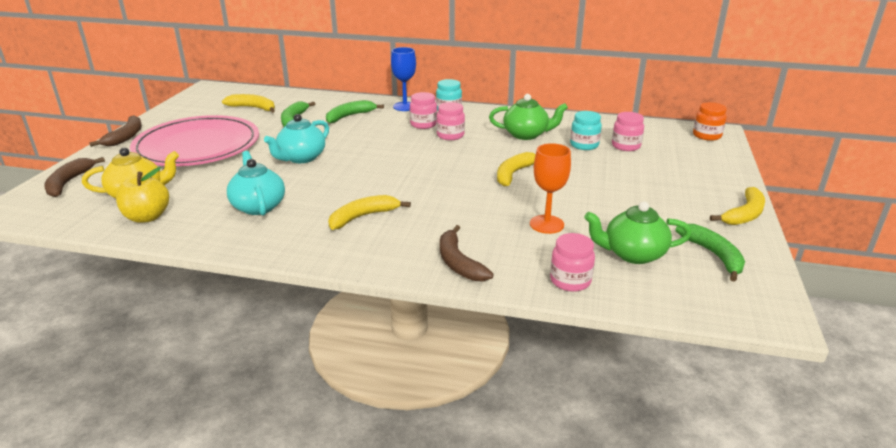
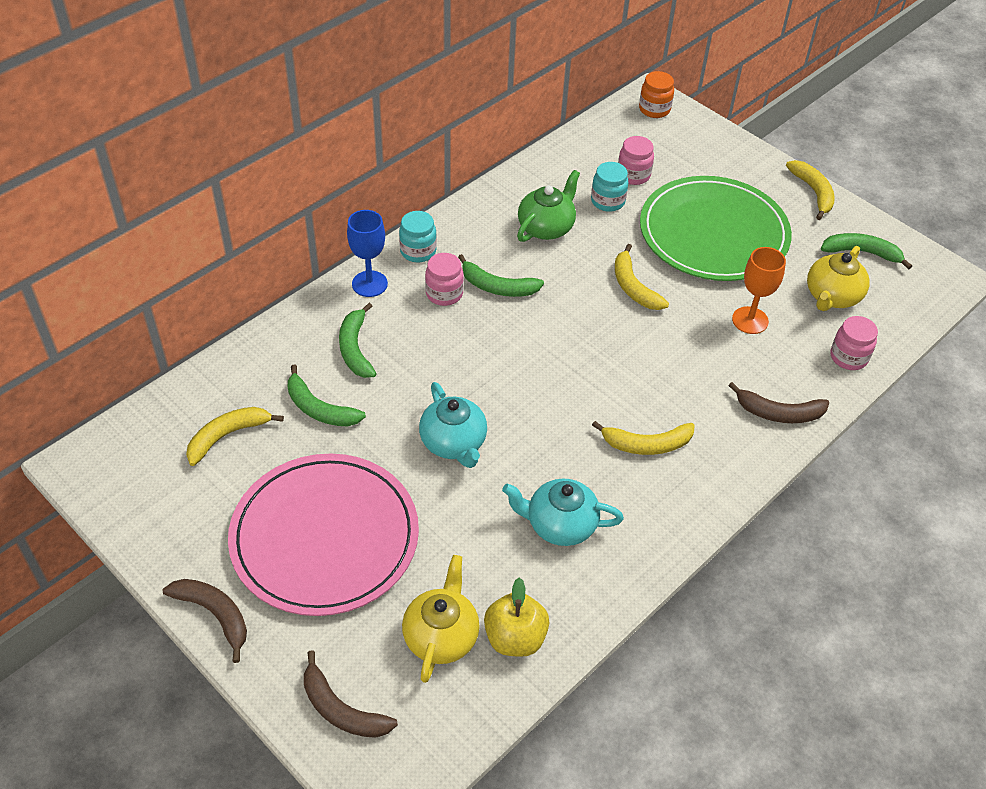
camera: 60 degrees left, 20 degrees up
yellow banana [328,195,411,230] -> yellow banana turned 90 degrees counterclockwise [592,421,695,455]
pink jar [436,102,465,140] -> green banana [458,254,544,297]
green teapot [584,201,692,264] -> yellow teapot [807,246,870,311]
none -> green plate [640,176,792,281]

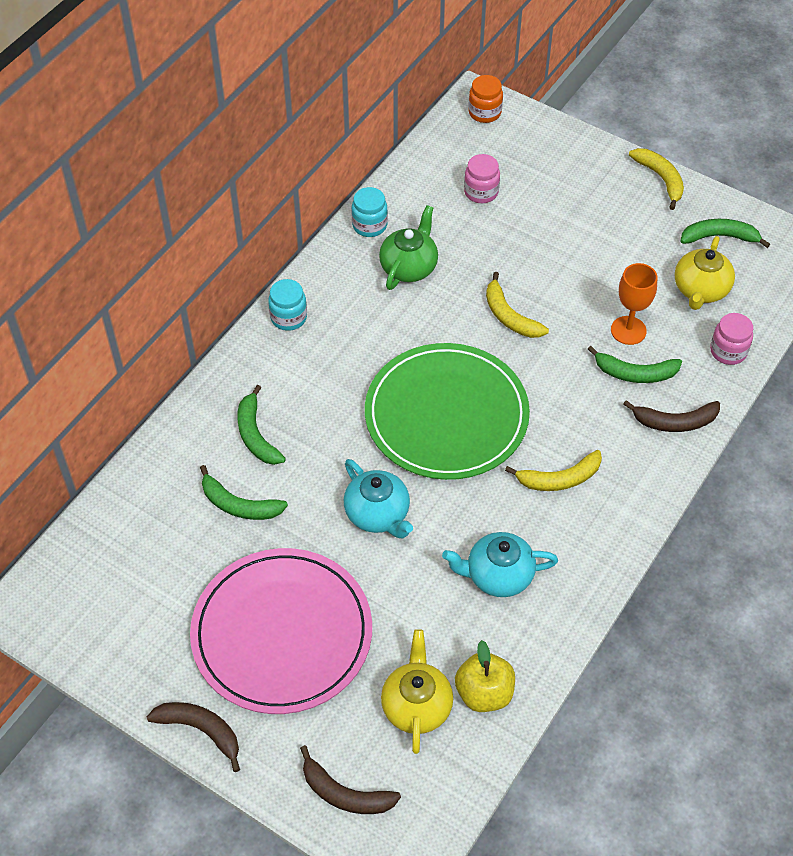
camera: 10 degrees left, 5 degrees up
yellow banana [186,407,284,466] -> none
blue goblet [347,210,388,297] -> none
pink jar [425,253,464,306] -> none
green banana [458,254,544,297] -> green banana moved to [588,346,682,383]
turquoise jar [591,162,628,212] -> turquoise jar moved to [351,187,388,237]
green plate [640,176,792,281] -> green plate moved to [365,343,530,480]

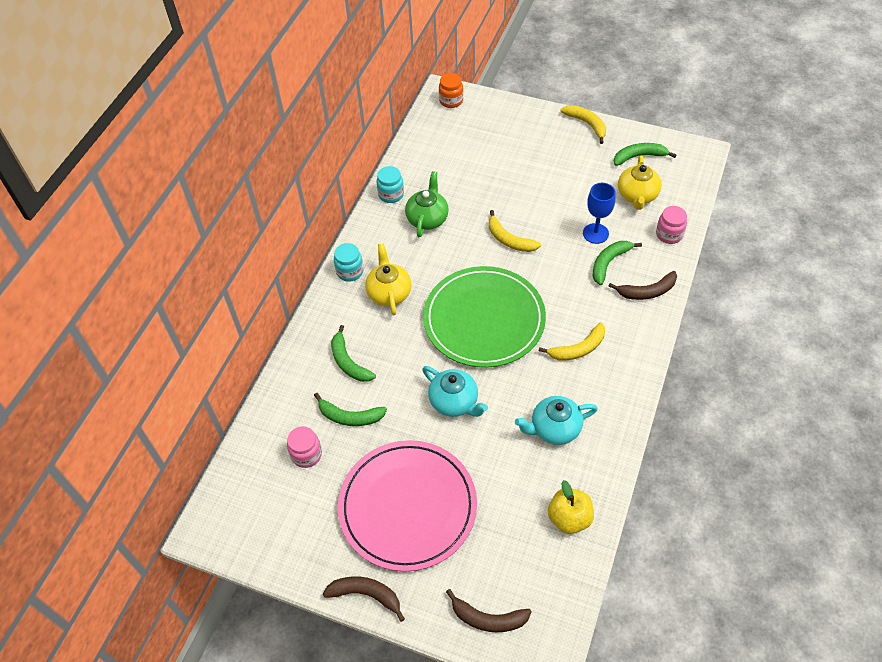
camera: 10 degrees left, 0 degrees up
yellow teapot [381,629,453,754] -> yellow teapot moved to [365,244,411,315]
pink jar [464,154,500,203] -> pink jar moved to [287,426,322,468]
green banana [588,346,682,383] -> green banana turned 135 degrees clockwise [592,241,642,285]
orange goblet [611,263,658,345] -> blue goblet [583,183,616,244]

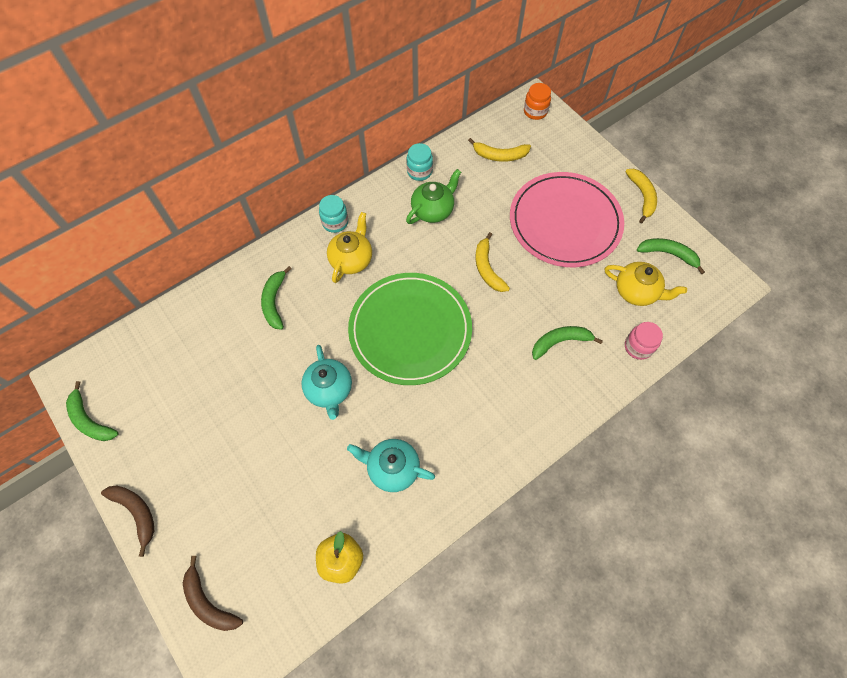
camera: 30 degrees right, 10 degrees up
pink jar [287,426,322,468] -> none
green banana [314,393,387,426] -> green banana moved to [66,381,119,441]
pink plate [338,440,477,572] -> pink plate moved to [510,172,624,268]
yellow banana [539,322,605,361] -> yellow banana moved to [468,138,531,162]
blue goblet [583,183,616,244] -> none
brown banana [609,271,677,300] -> none
yellow teapot [618,155,662,210] -> yellow teapot turned 105 degrees counterclockwise [605,262,687,306]

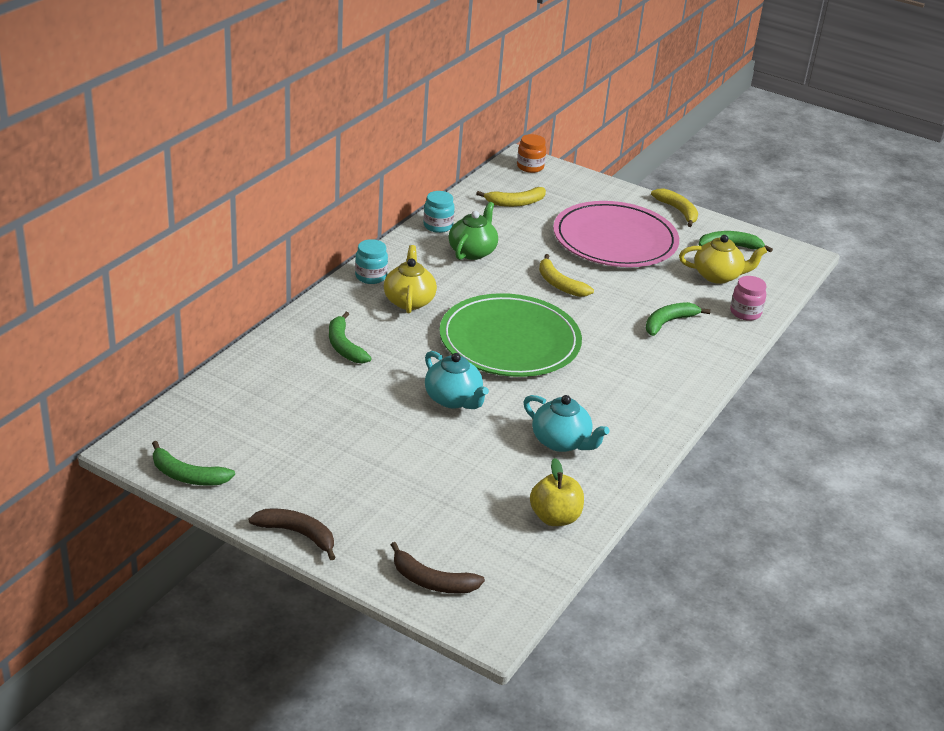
camera: 25 degrees left, 30 degrees down
turquoise teapot [347,439,435,492] -> turquoise teapot turned 135 degrees counterclockwise [523,395,609,452]

